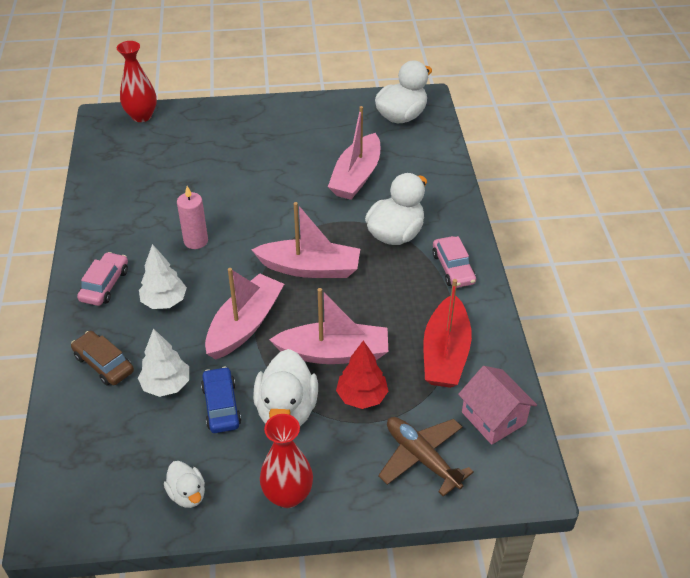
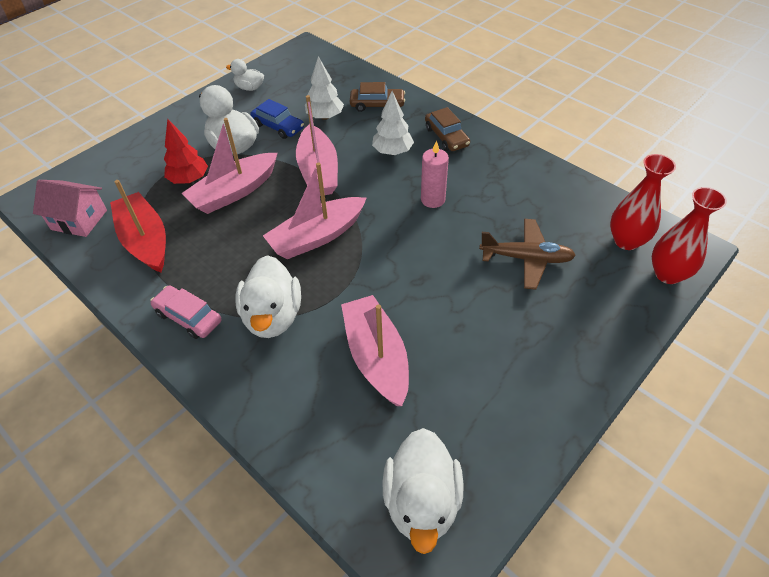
camera: 140 degrees right, 5 degrees up
pink car [77,252,128,306] -> brown car [425,107,470,151]
red vase [260,414,313,508] -> red vase moved to [610,154,676,250]
brown plane [378,417,474,497] -> brown plane moved to [479,219,576,290]

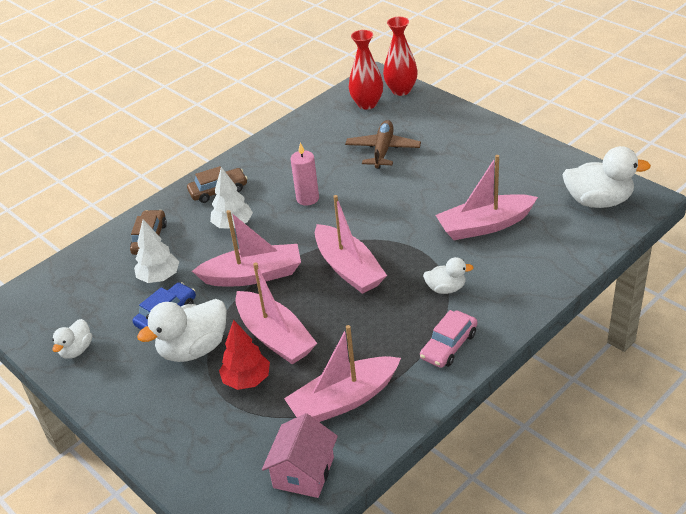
camera: 85 degrees left, 10 degrees down
red boat [110,180,166,273] -> pink boat [284,325,401,422]
white duck [235,255,301,338] -> white duck [423,257,474,294], size x0.55

